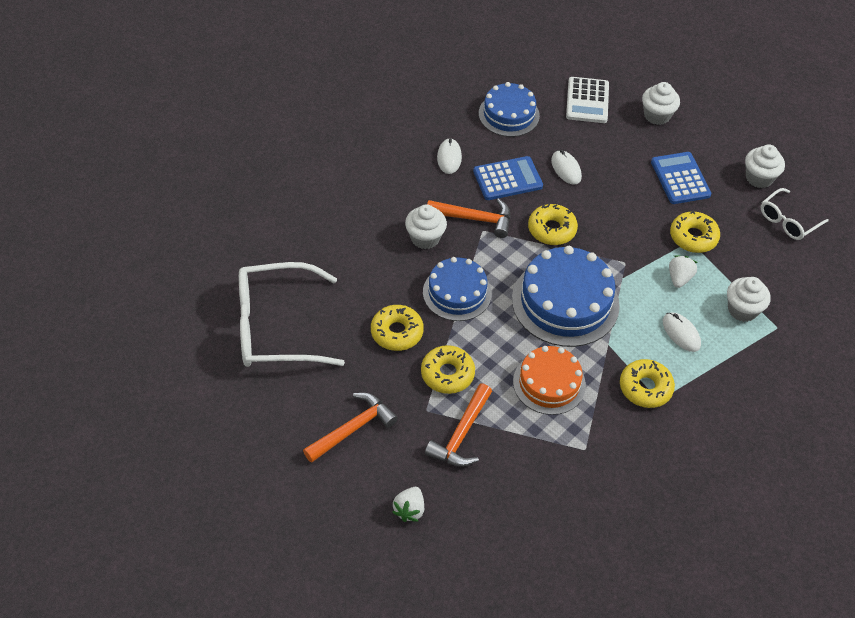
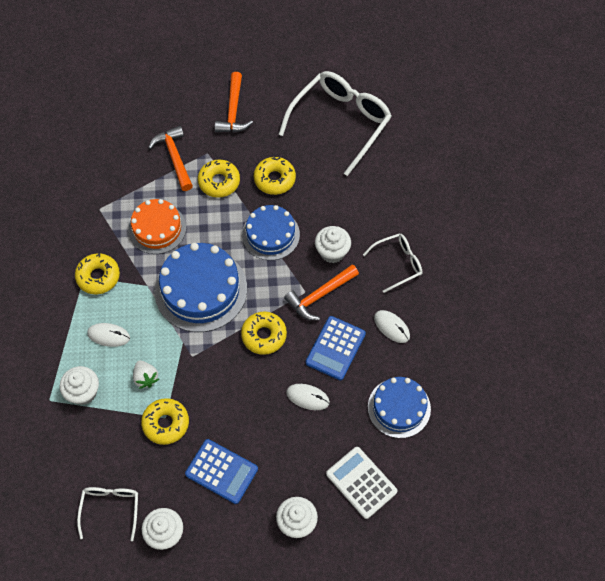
camera: 135 degrees right, 10 degrees up
white strawberry [392,487,424,522] -> none
none -> white glasses [363,233,422,293]

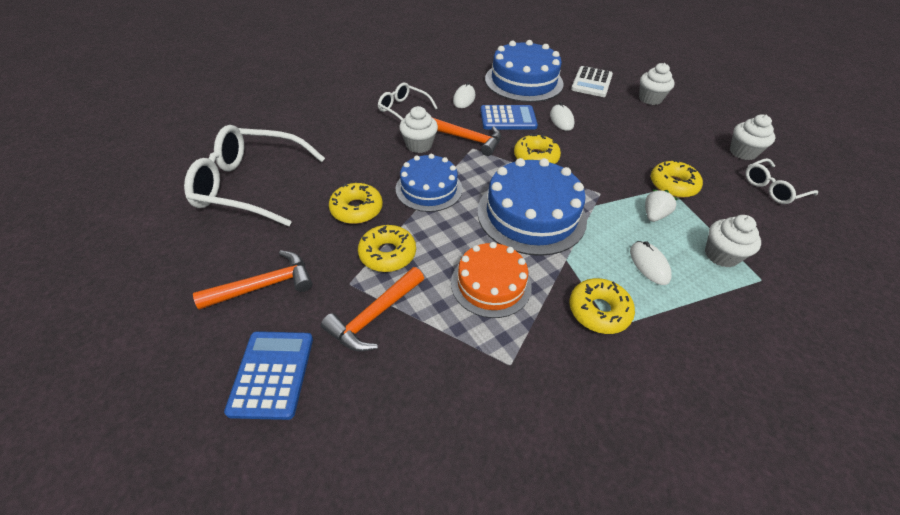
camera: 120 degrees left, 15 degrees down
blue calculator [185,439,258,504] -> blue calculator moved to [224,331,313,420]
blue cake [368,377,431,438] -> blue cake [485,40,564,102], size x1.55

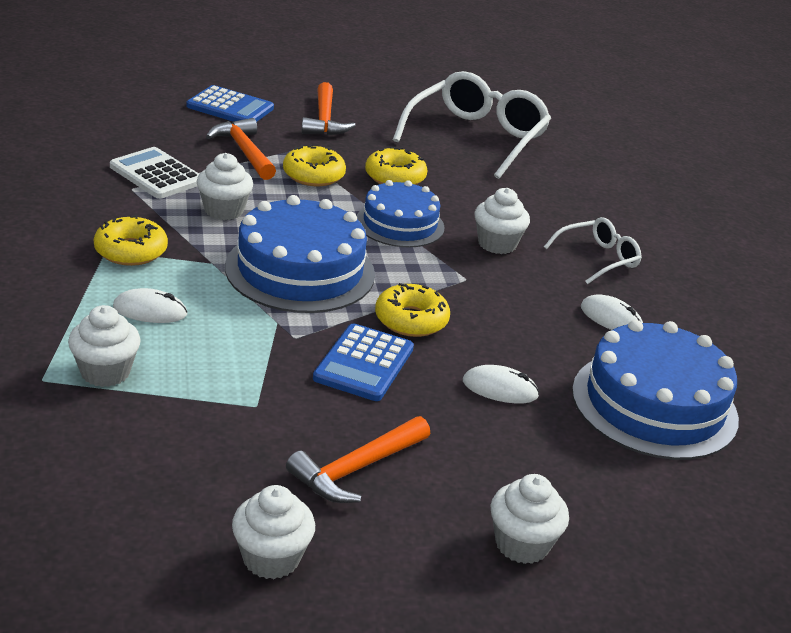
camera: 110 degrees right, 15 degrees down
orange hammer [433,118,501,156] -> orange hammer moved to [286,416,430,503]
orange cake [451,242,532,318] -> white cupcake [197,153,253,220]
blue calculator [481,105,538,130] -> blue calculator moved to [313,323,414,401]
white calculator [571,66,613,97] -> white calculator moved to [110,147,199,199]
white strawberry [645,190,678,222] -> none
yellow donut [651,160,703,198] -> none
white glasses [745,158,818,204] -> none

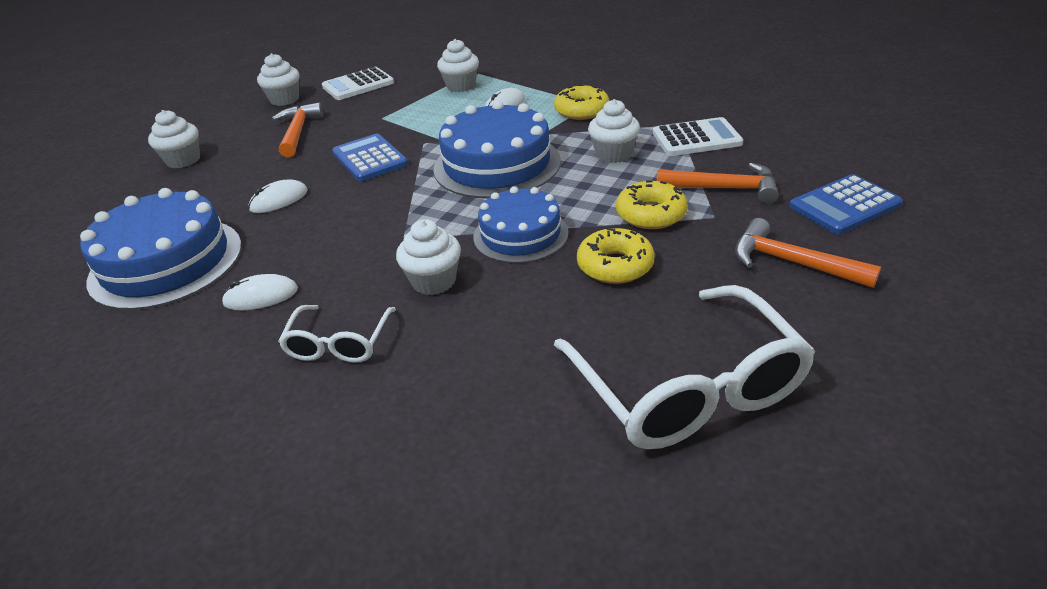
camera: 135 degrees right, 5 degrees up
yellow donut [375,283,450,337] -> none
none -> white calculator [322,67,394,100]

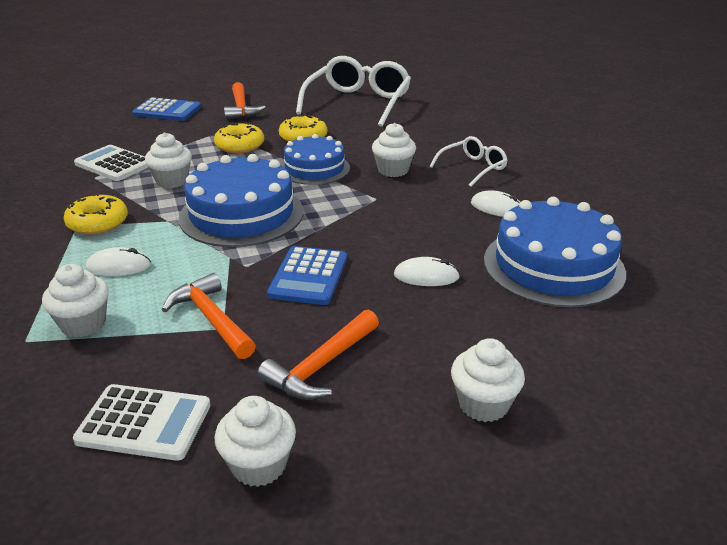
camera: 140 degrees left, 5 degrees down
orange hammer [657,163,779,204] -> orange hammer moved to [162,273,256,359]

